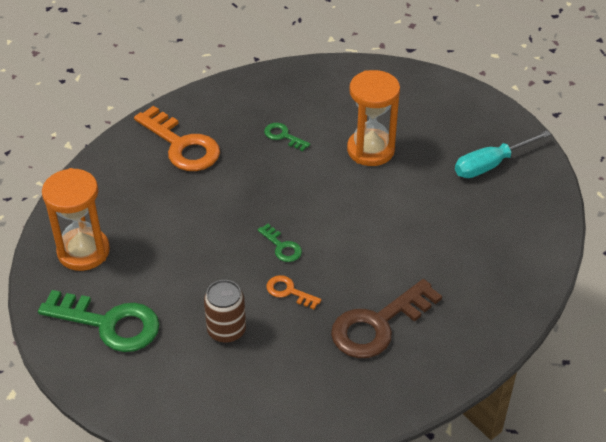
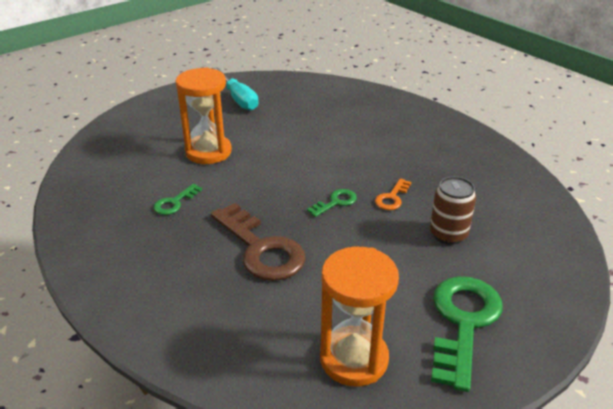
camera: 90 degrees left, 10 degrees down
orange key [134,106,220,171] -> none
brown key [331,279,442,358] -> brown key moved to [211,203,306,281]

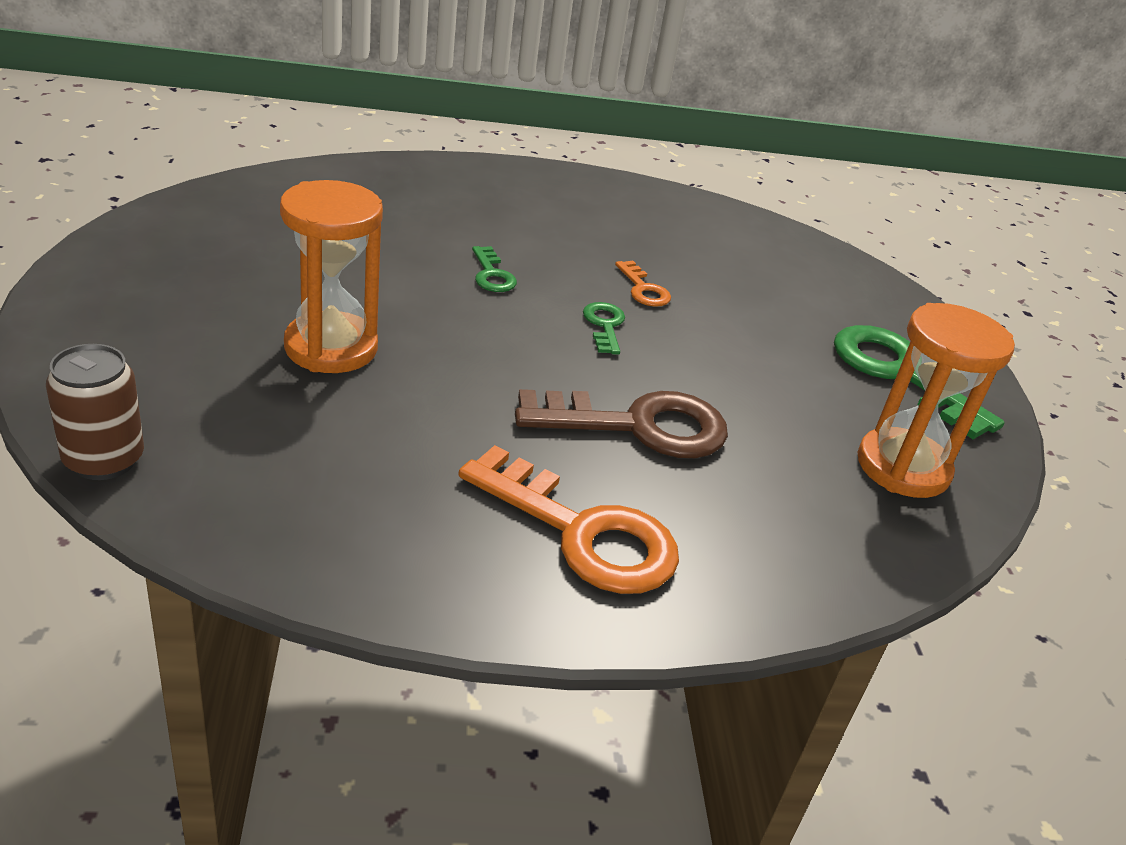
camera: 60 degrees left, 0 degrees up
green key [153,184,202,215] -> green key moved to [472,246,517,292]
turquoise screwdriver [213,67,258,111] -> none
brown can [430,176,476,245] -> brown can moved to [46,344,144,480]
none -> orange key [459,445,679,594]

